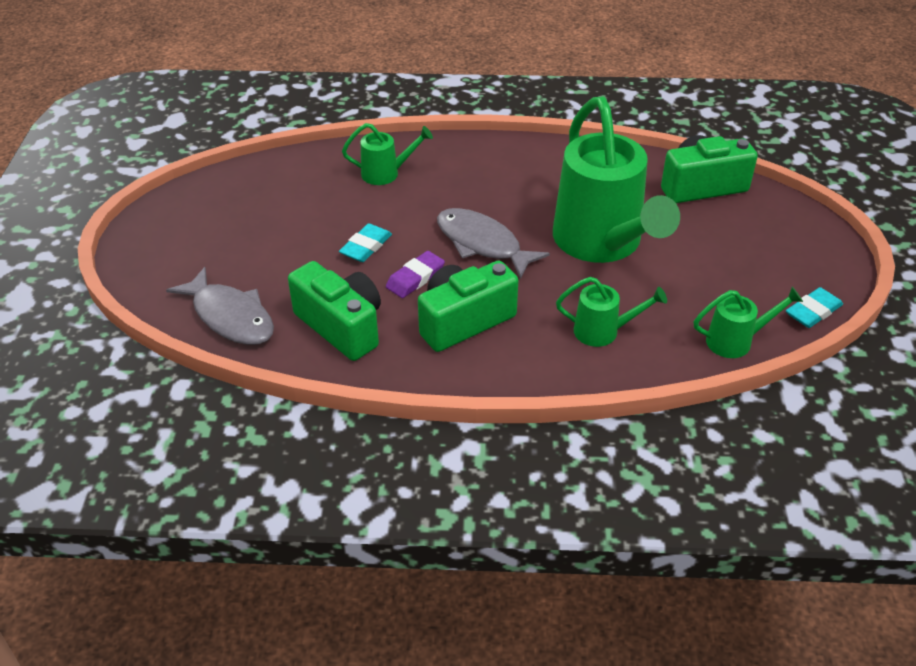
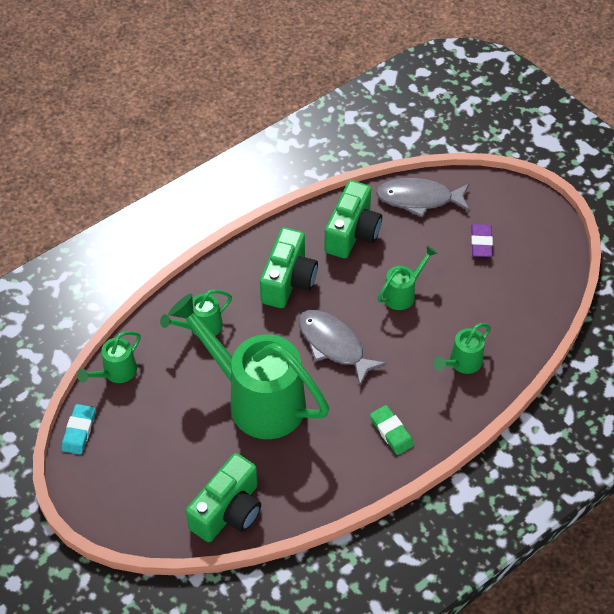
camera: 140 degrees right, 10 degrees up
green camera [288,261,381,361] -> green camera turned 75 degrees counterclockwise [324,180,382,258]
turquoise eraser [339,223,392,262] -> green watering can [378,246,438,310]
purple eraser [386,251,445,298] -> purple eraser moved to [471,224,493,257]
grey fish [437,208,550,279] -> grey fish turned 135 degrees counterclockwise [299,310,386,386]
none -> green eraser [370,405,414,455]

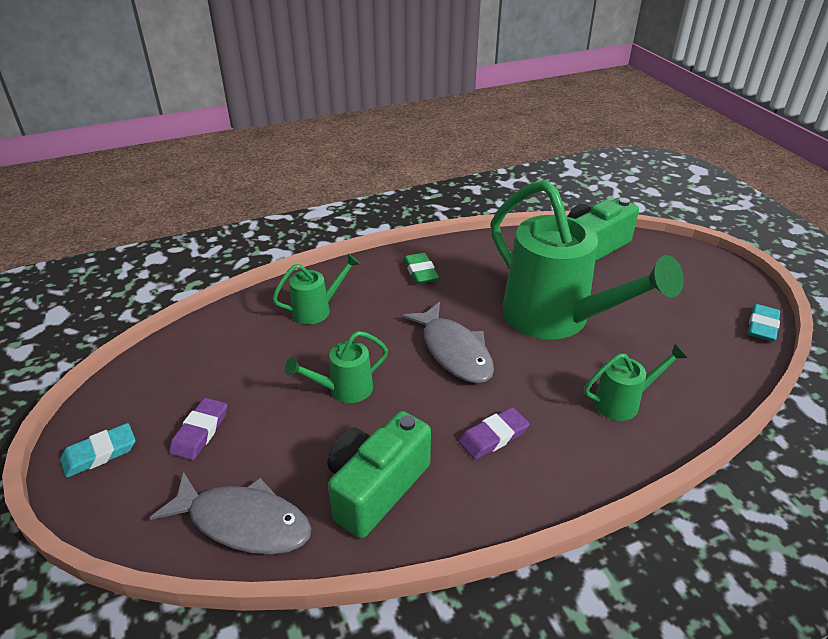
camera: 165 degrees left, 15 degrees down
green watering can [77,331,141,383] -> none
green camera [260,227,318,308] -> purple eraser [459,407,529,460]
none -> turquoise eraser [60,423,136,478]

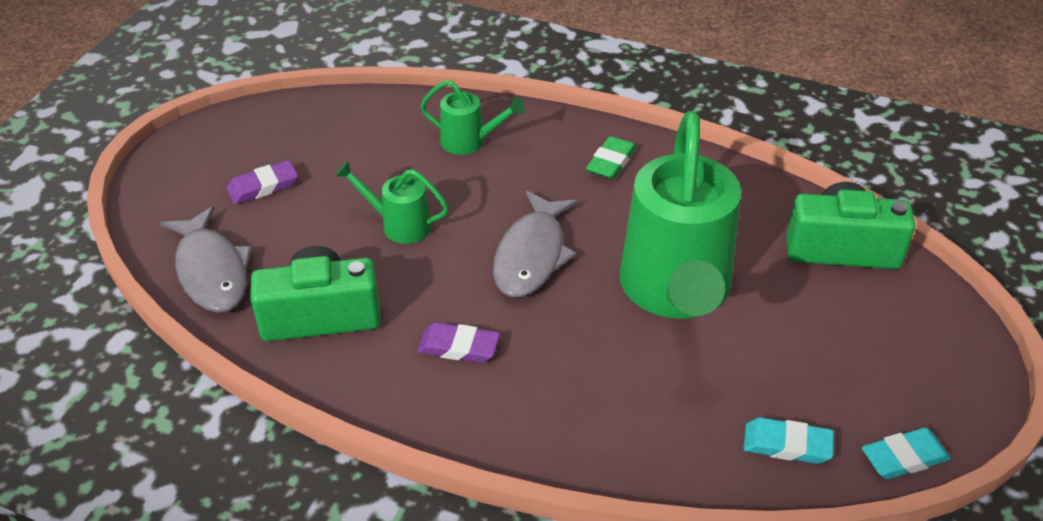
camera: 45 degrees right, 5 degrees up
turquoise eraser [60,423,136,478] -> turquoise eraser moved to [743,417,834,464]
green watering can [584,344,687,421] -> none

